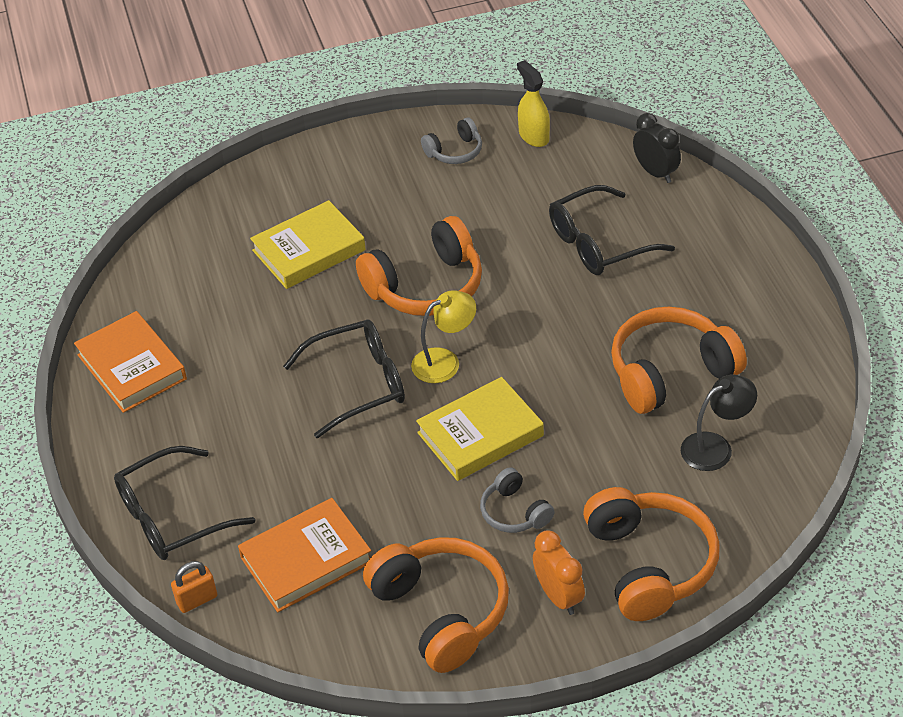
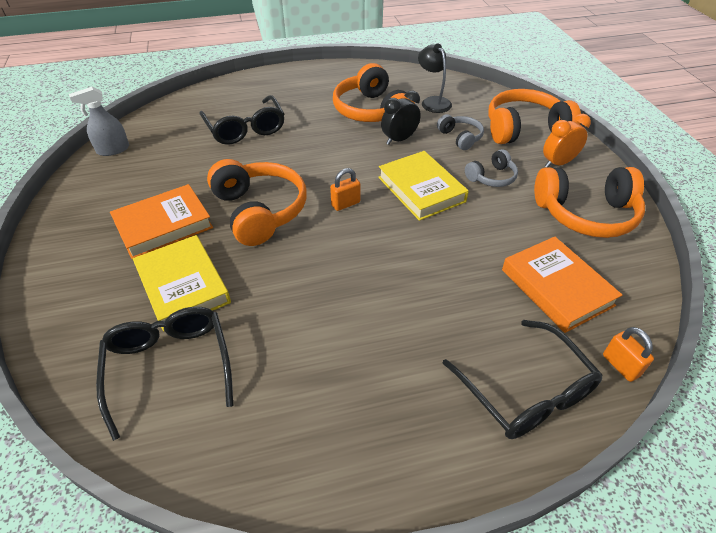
camera: 90 degrees left, 0 degrees up
orange book [74,311,187,413] -> orange book moved to [110,184,213,259]
black glasses [283,319,405,438] -> black glasses moved to [96,307,233,441]
orange headphones [363,537,509,673] -> orange headphones turned 150 degrees counterclockwise [534,167,645,238]
yellow lamp [411,290,476,383] -> orange padlock [330,168,360,211]
grey headphones [421,118,482,164] -> grey headphones moved to [437,114,484,150]
yellow spray bottle [517,60,550,147] -> grey spray bottle [69,87,129,156]
black clock [633,113,681,183] -> black clock moved to [381,90,421,145]

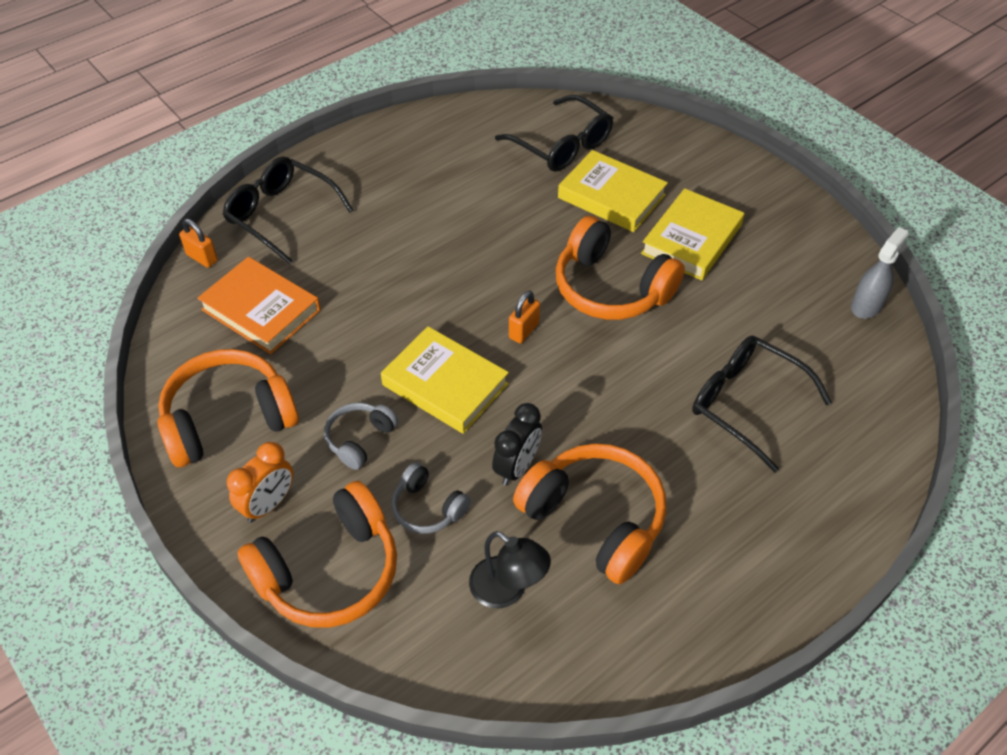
camera: 155 degrees right, 5 degrees up
orange book [110,184,213,259] -> yellow book [641,188,744,280]

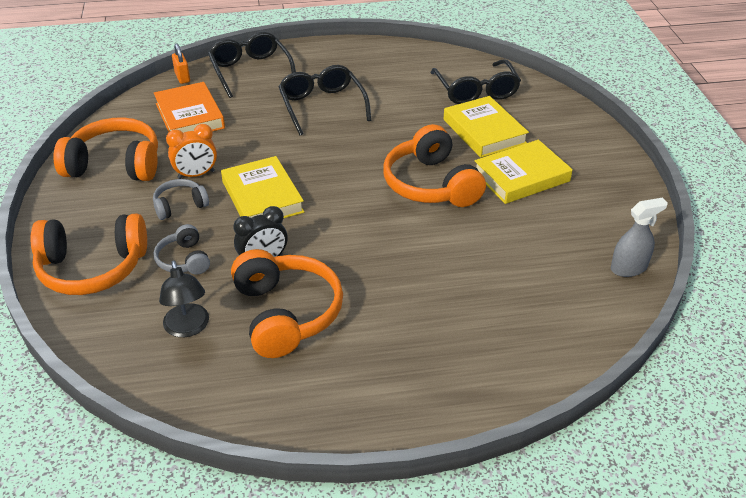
camera: 30 degrees right, 10 degrees down
orange clock [227,442,294,523] -> orange clock moved to [166,124,217,179]
orange padlock [509,290,540,343] -> none
black glasses [692,336,832,473] -> black glasses moved to [278,65,372,135]

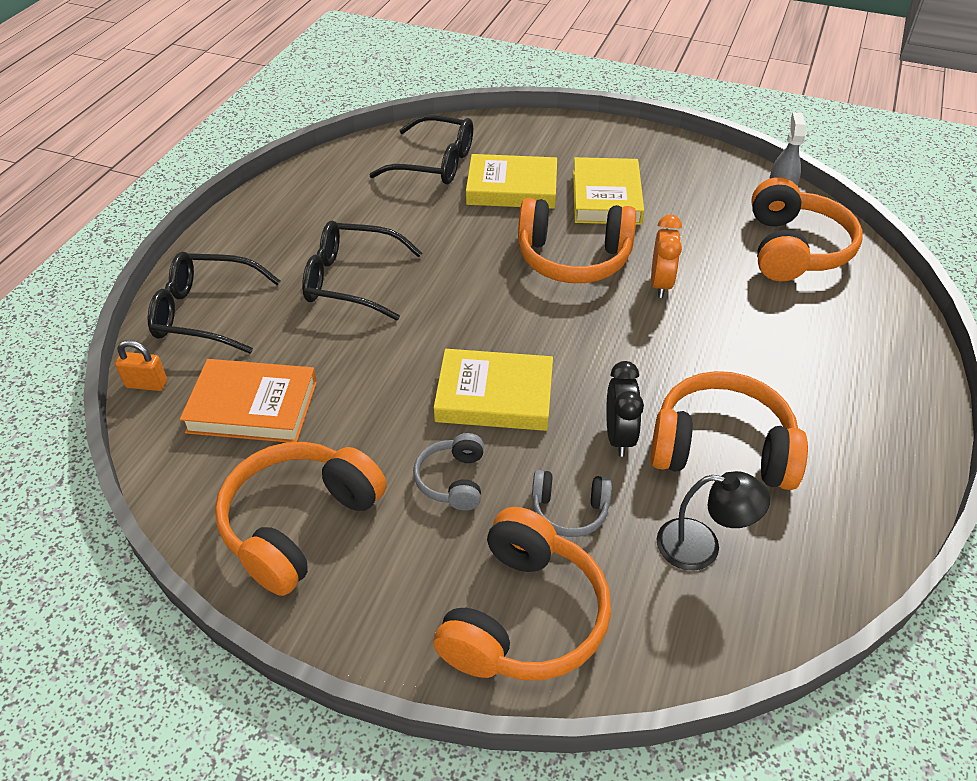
camera: 60 degrees left, 5 degrees up
orange clock [166,124,217,179] -> orange clock moved to [651,215,682,298]
none -> orange headphones [751,177,863,281]

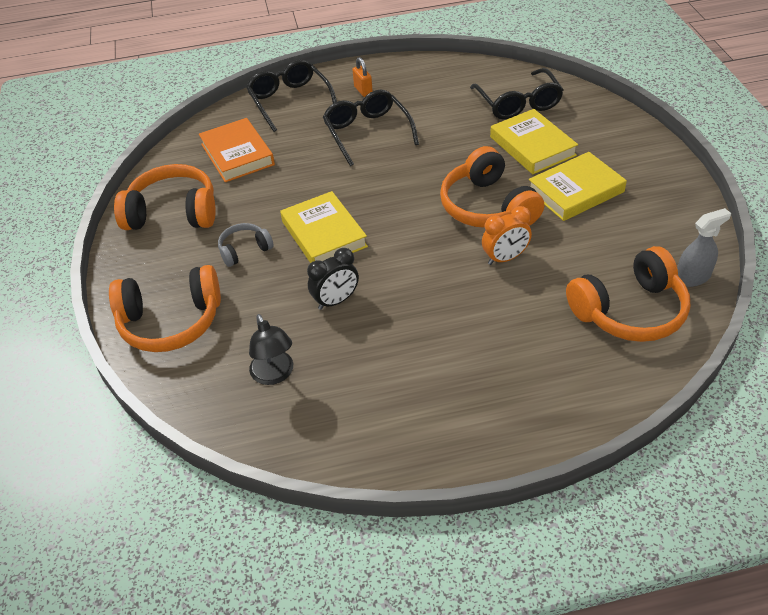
camera: 60 degrees right, 0 degrees up
orange padlock [115,340,167,391] -> orange padlock moved to [352,57,373,97]
grey headphones [532,470,612,537] -> none
orange headphones [650,371,808,490] -> none

